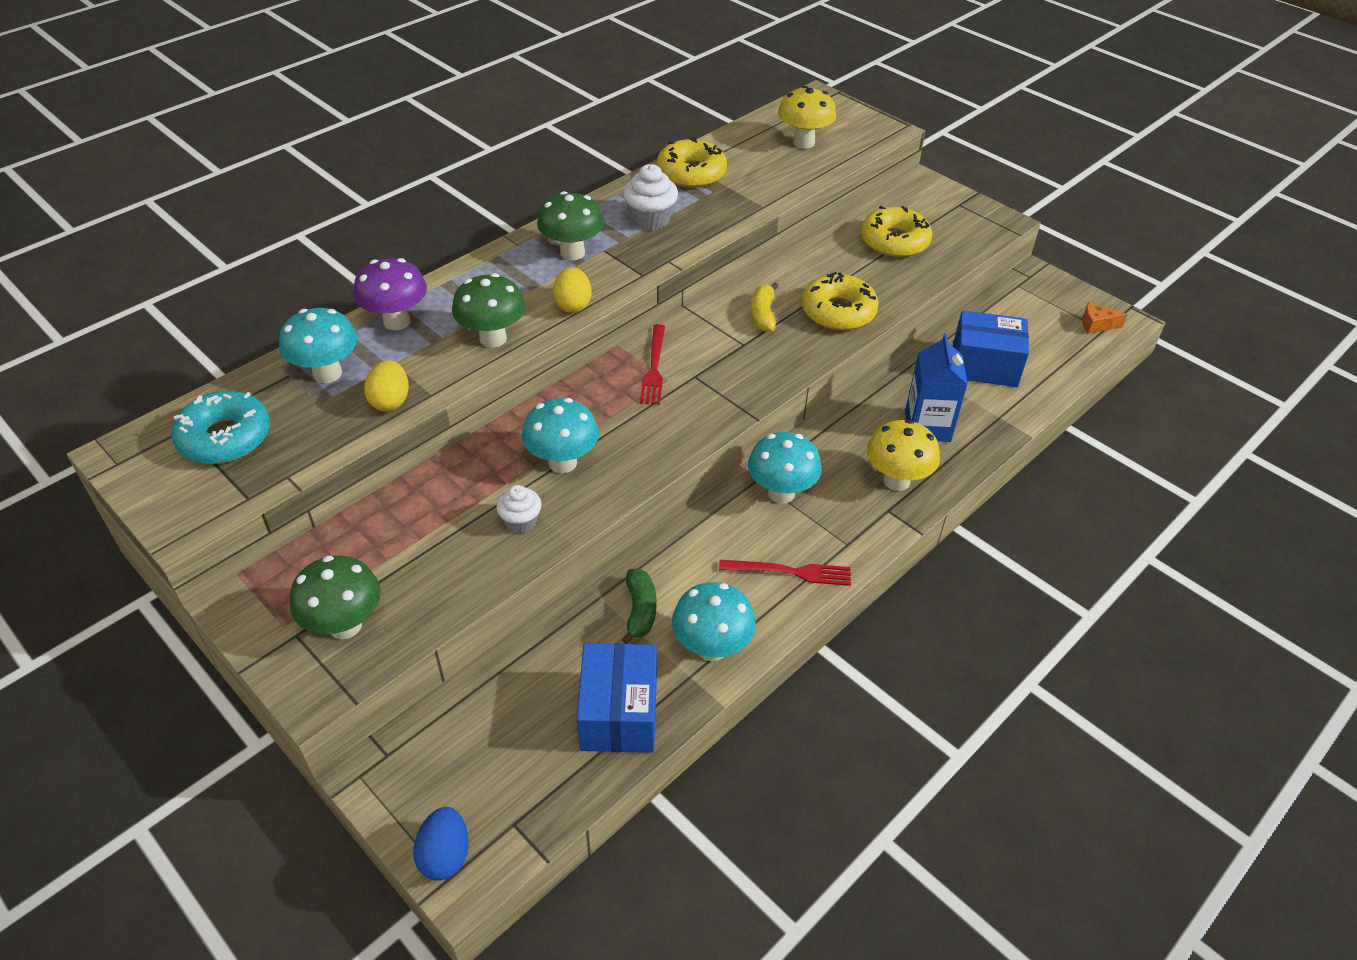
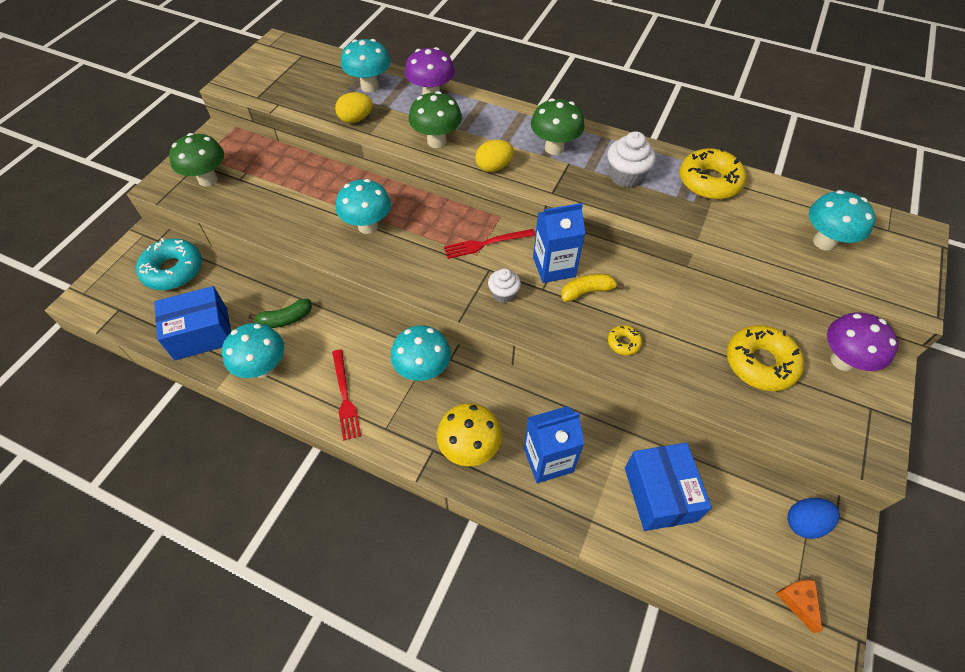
camera: 70 degrees right, 10 degrees up
turquoise donut [171,391,270,464] -> turquoise donut moved to [136,238,202,290]
blue egg [413,807,469,881] -> blue egg moved to [787,498,840,539]
white cupcake [496,485,541,533] -> white cupcake moved to [488,268,521,303]
yellow mushroom [778,86,836,149] -> turquoise mushroom [809,190,875,251]
yellow donut [802,272,879,330] -> yellow donut [608,325,642,355], size x0.48
none -> blue carton [533,203,585,283]
none -> purple mushroom [827,313,898,371]

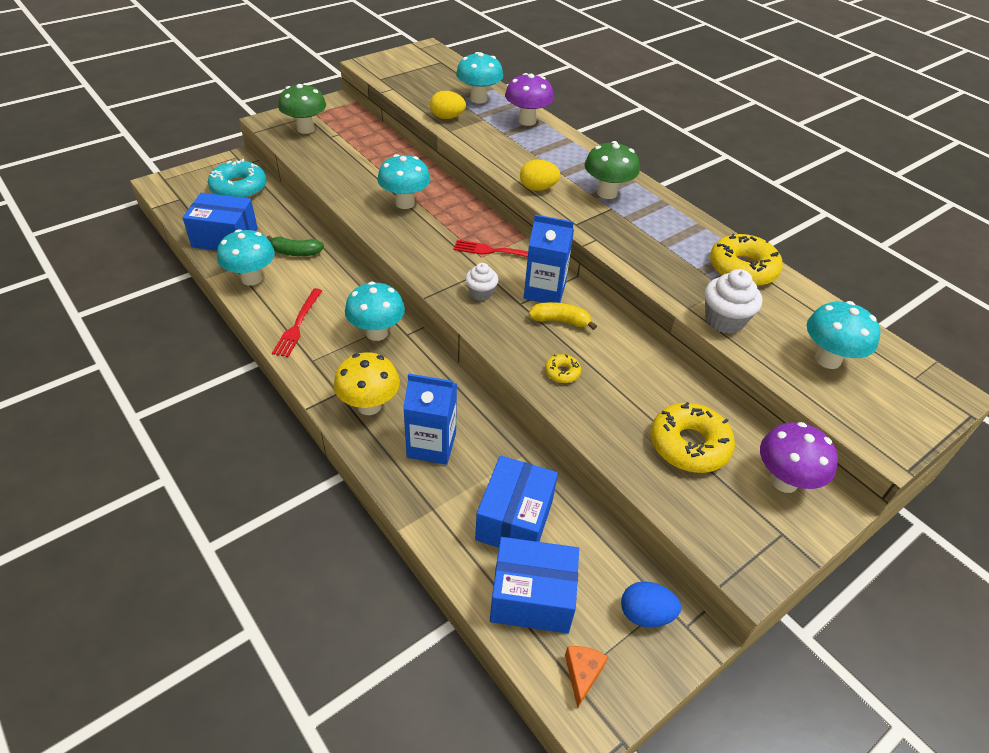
camera: 25 degrees right, 10 degrees down
green mushroom [409,91,462,148] -> none
white cupcake [607,131,656,188] -> white cupcake moved to [705,269,762,334]
none -> blue box [490,537,579,633]

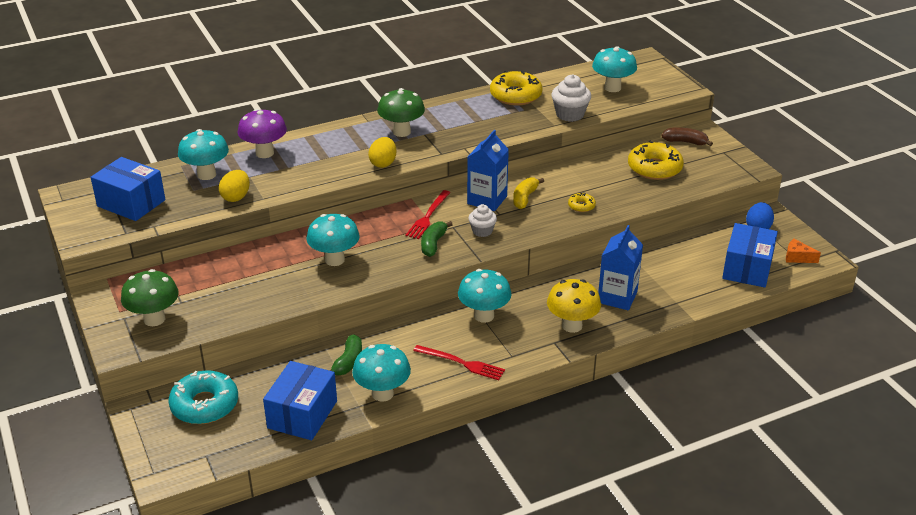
camera: 75 degrees left, 10 degrees down
blue box [475,456,558,548] -> blue box moved to [91,157,165,221]
purple mushroom [760,422,838,493] -> brown banana [661,127,713,146]
none -> green banana [421,221,453,257]

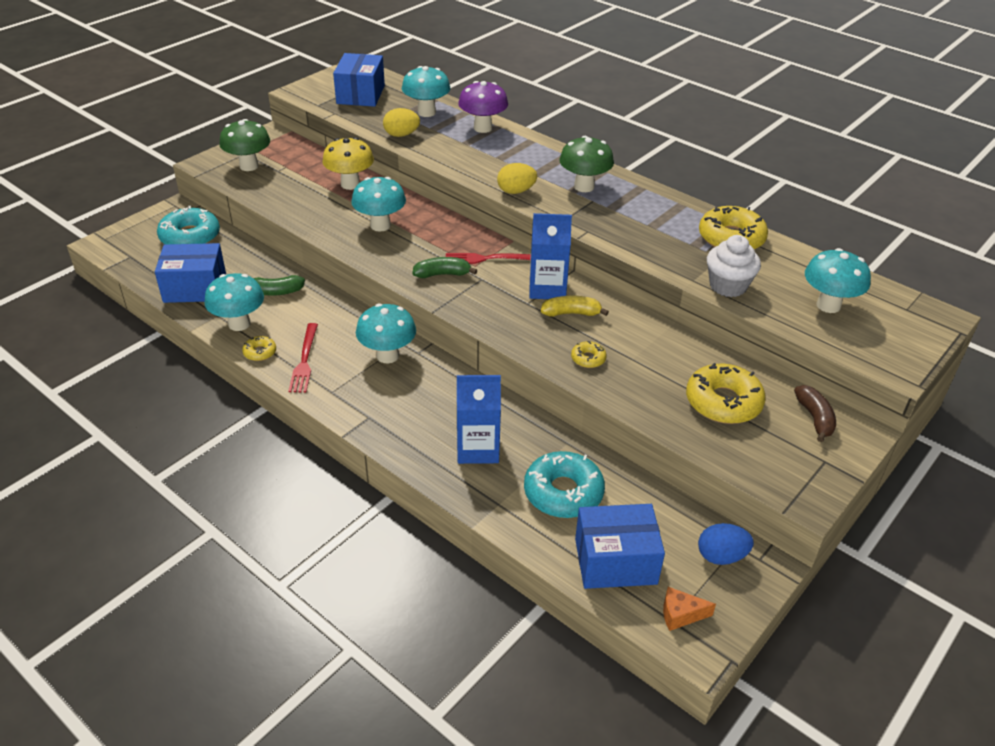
camera: 65 degrees right, 5 degrees up
white cupcake [468,204,497,237] -> none
yellow mushroom [547,279,601,333] -> yellow mushroom moved to [322,137,374,190]
orange cheese [786,239,821,263] -> orange cheese turned 90 degrees counterclockwise [663,587,716,631]
none -> yellow donut [242,336,276,361]
none -> turquoise donut [524,451,605,518]

